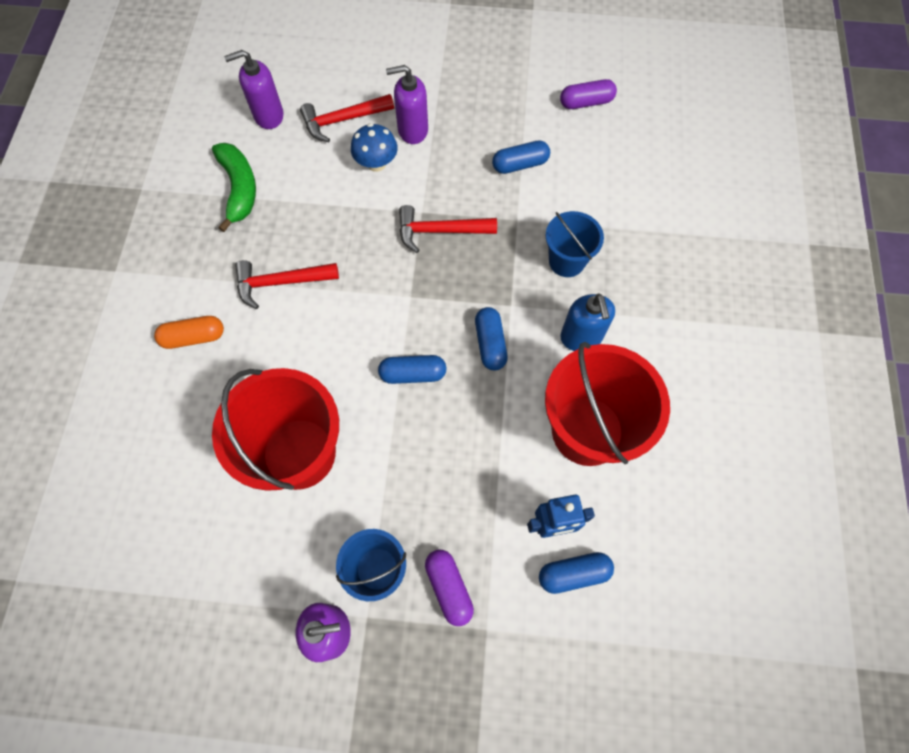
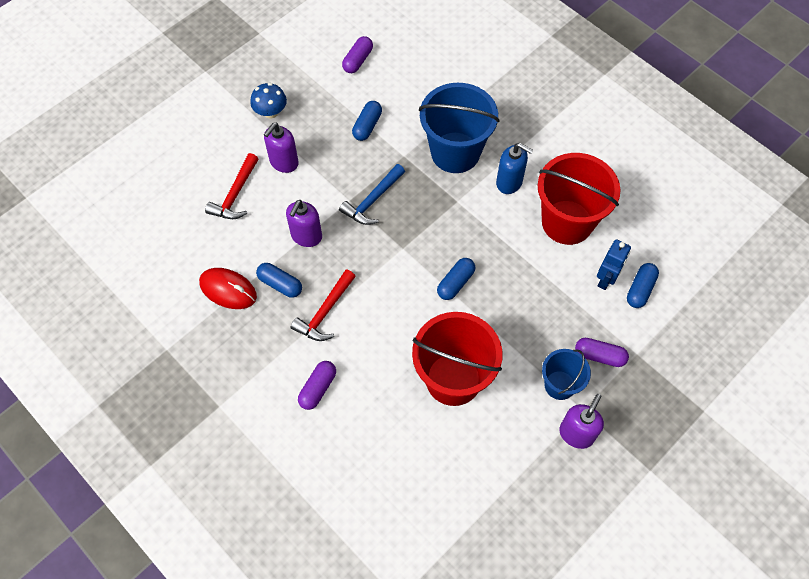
camera: 50 degrees left, 5 degrees down
orange capsule [154,316,224,349] -> purple capsule [298,361,336,410]
green banana [212,143,256,232] -> red mouse [199,268,257,309]
purple soap dispenser [224,50,284,129] -> purple soap dispenser moved to [286,200,322,247]
blue mushroom [351,123,398,172] -> blue mushroom moved to [250,83,287,119]
red hammer [399,205,497,253] -> blue hammer [339,164,405,225]
blue capsule [475,307,508,371] -> blue capsule moved to [256,263,302,298]
blue bucket [546,211,604,277] -> blue bucket [419,83,500,173], size x1.80

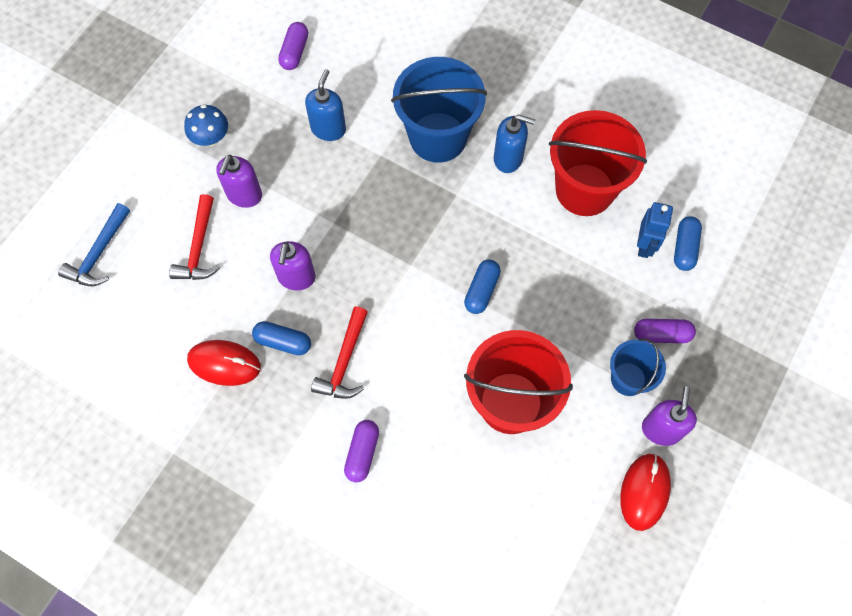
camera: 15 degrees left, 5 degrees up
blue hammer [339,164,405,225] -> blue hammer moved to [58,203,130,286]
blue capsule [352,101,382,141] -> blue soap dispenser [305,69,346,141]
none -> red mouse [620,453,671,531]

